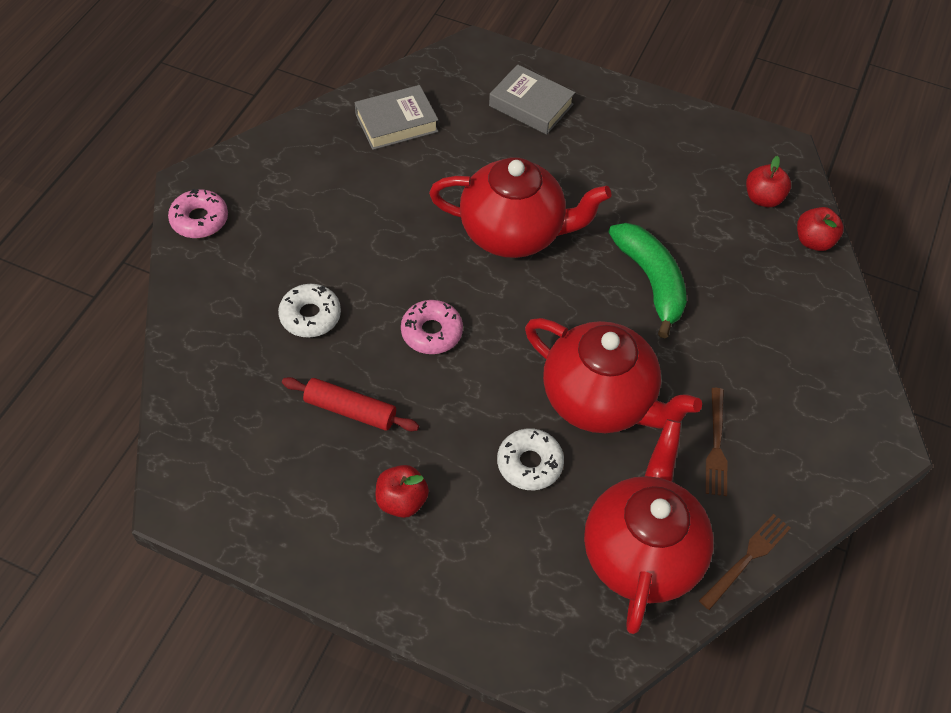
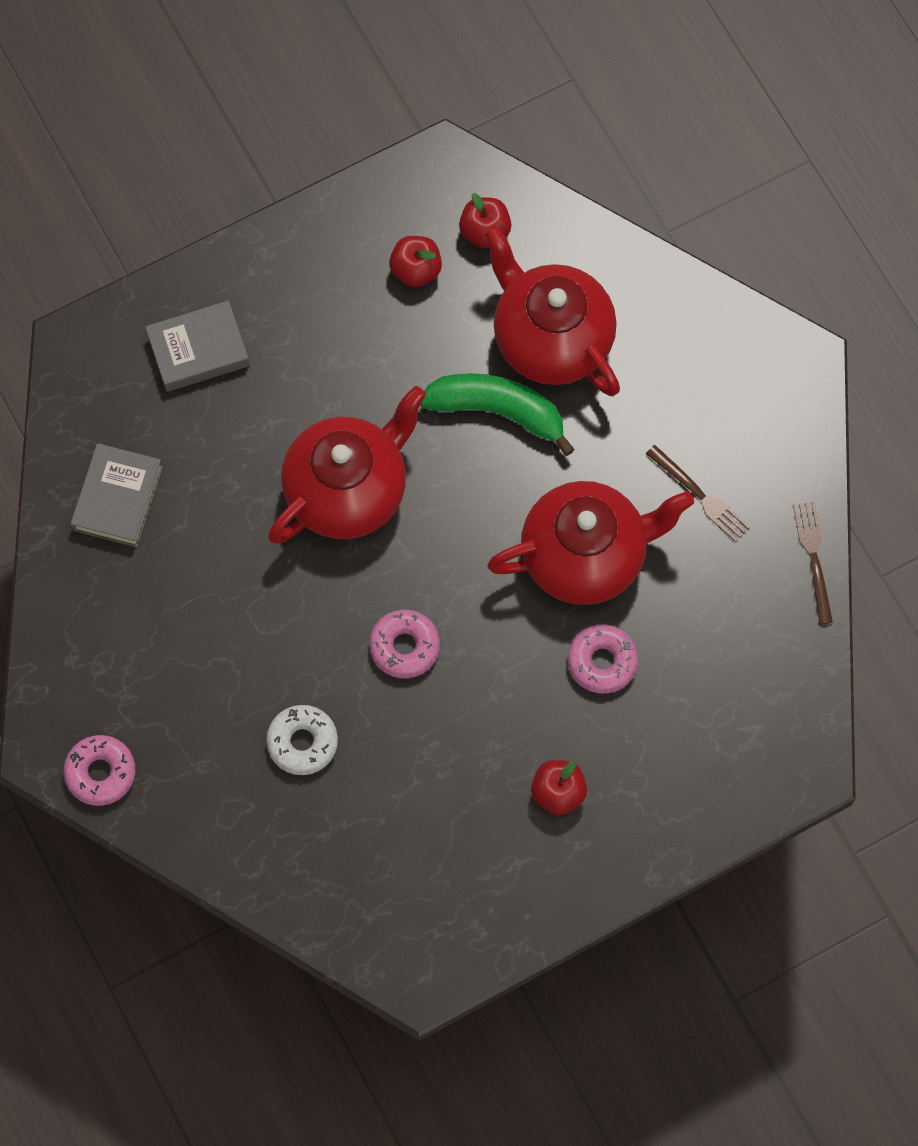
camera: 50 degrees left, 15 degrees up
red rolling pin [282,377,419,431] -> none
white donut [497,428,564,490] -> pink donut [567,625,638,694]
red teapot [584,419,714,634] -> red teapot moved to [484,225,620,396]
red apple [797,207,844,251] -> red apple moved to [389,236,442,287]

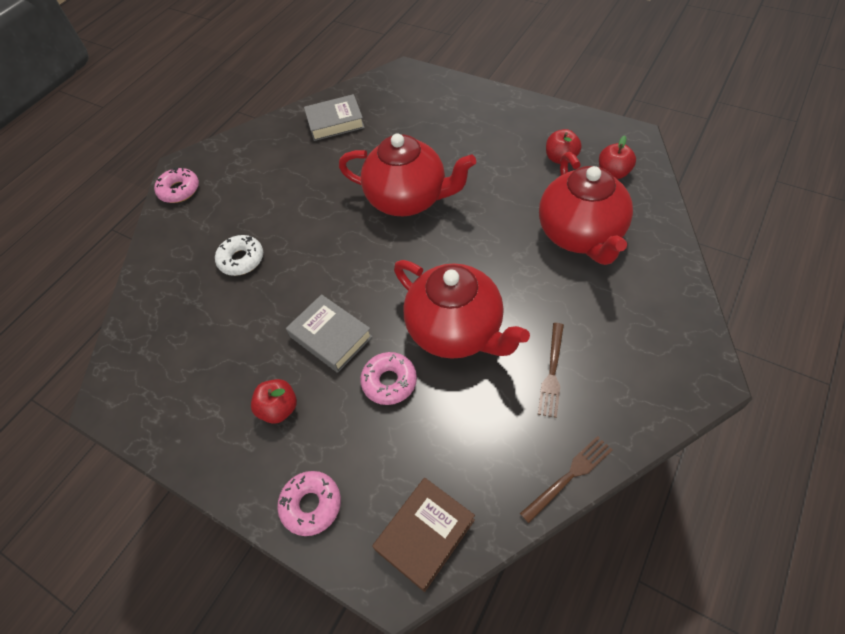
camera: 65 degrees right, 15 degrees down
grey book [145,301,250,392] -> grey book moved to [286,294,373,373]
pink donut [369,610,440,678] -> pink donut moved to [277,471,341,536]
green banana [420,373,575,456] -> none
red teapot [484,225,620,396] -> red teapot turned 150 degrees clockwise [539,152,633,265]
none -> brown book [372,478,475,592]

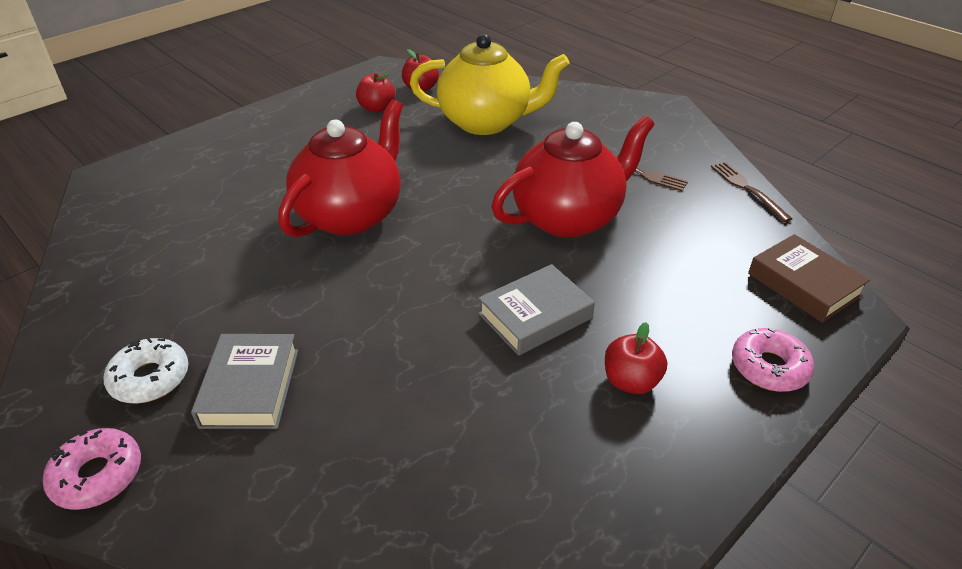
camera: 80 degrees left, 15 degrees down
white donut [215,235,263,276] -> white donut moved to [103,338,189,403]
grey book [304,94,365,141] -> grey book moved to [191,334,298,429]
pink donut [360,352,417,405] -> none
red teapot [539,152,633,265] -> yellow teapot [410,34,570,135]

